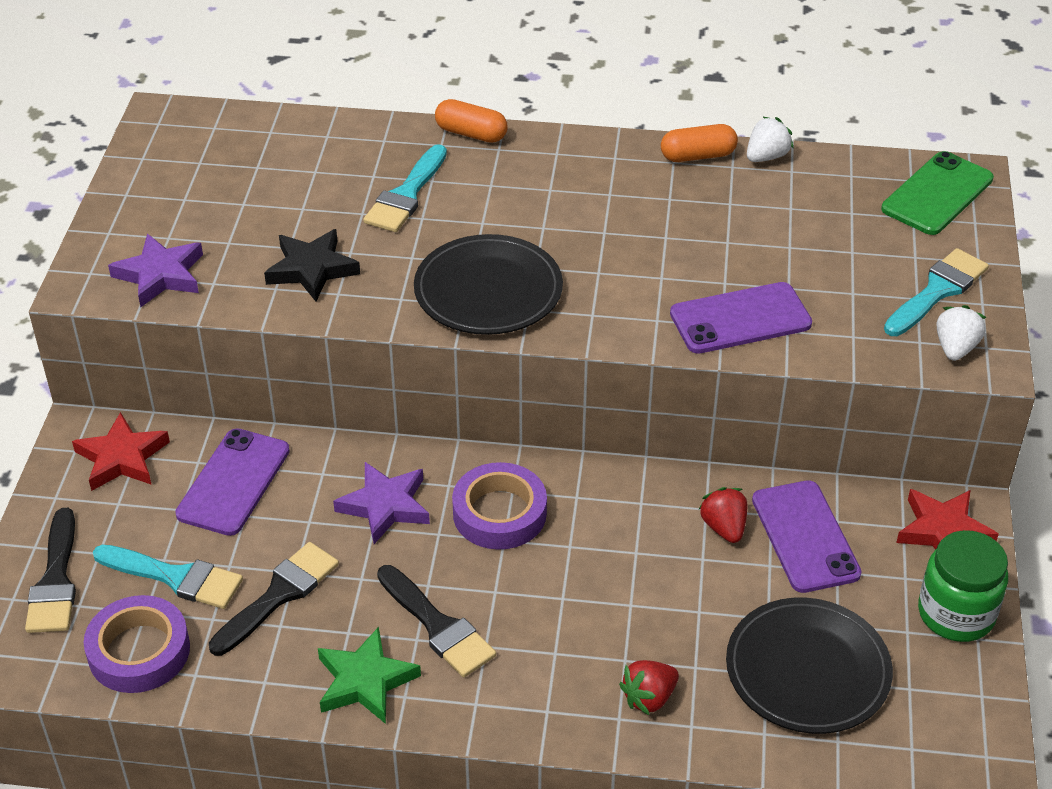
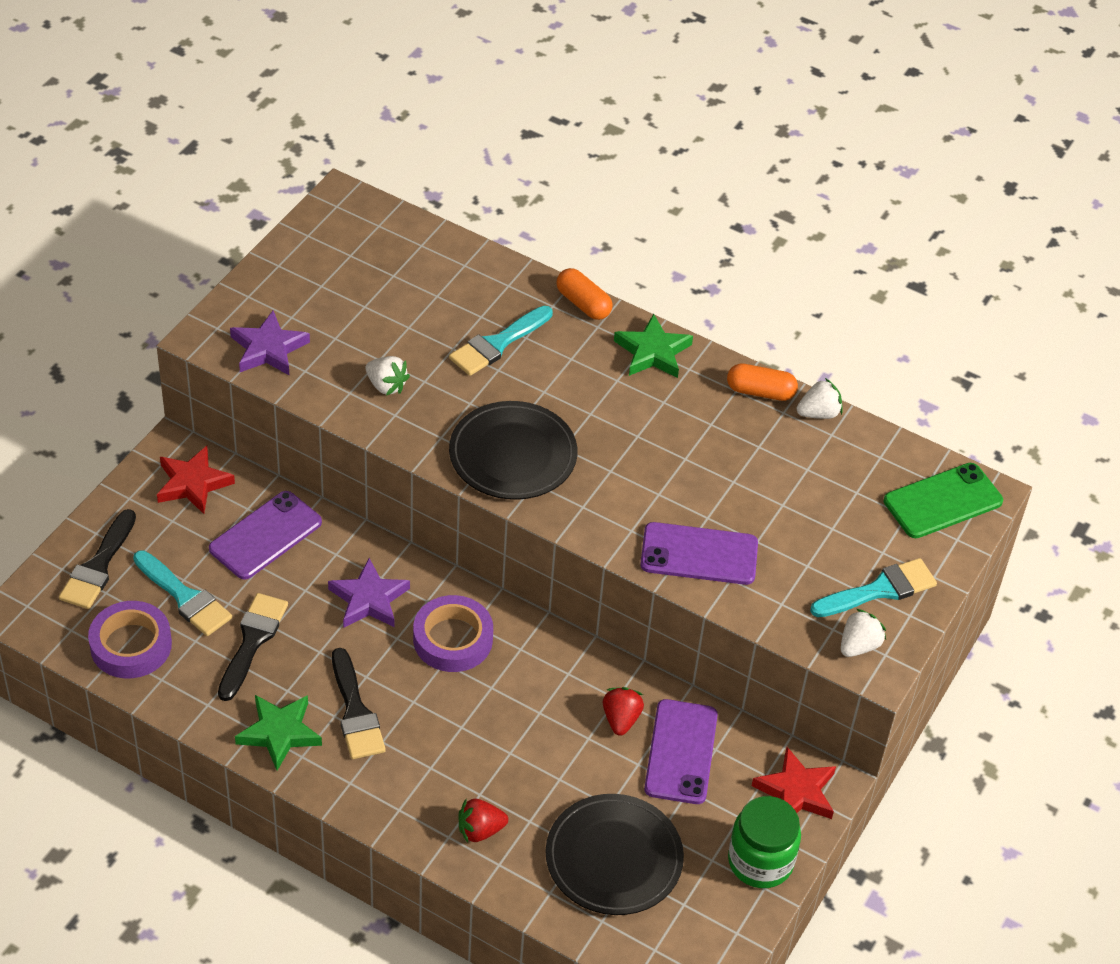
camera: 20 degrees right, 5 degrees up
black brush [209,542,339,656] -> black brush turned 45 degrees counterclockwise [218,593,288,701]
black star [264,229,360,301] -> white strawberry [365,356,410,396]
none -> green star [614,314,693,378]

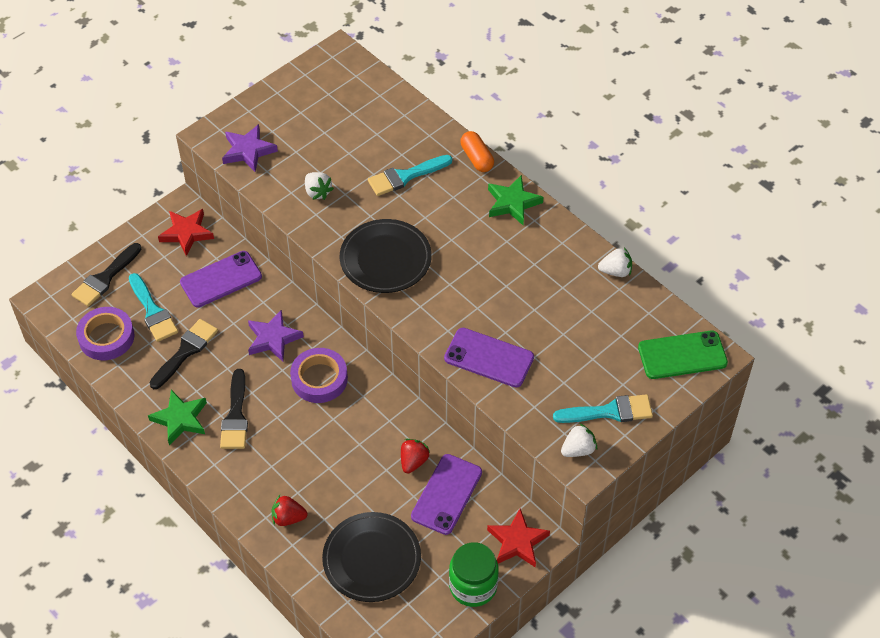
camera: 20 degrees right, 5 degrees up
orange capsule [727,364,798,401] -> none

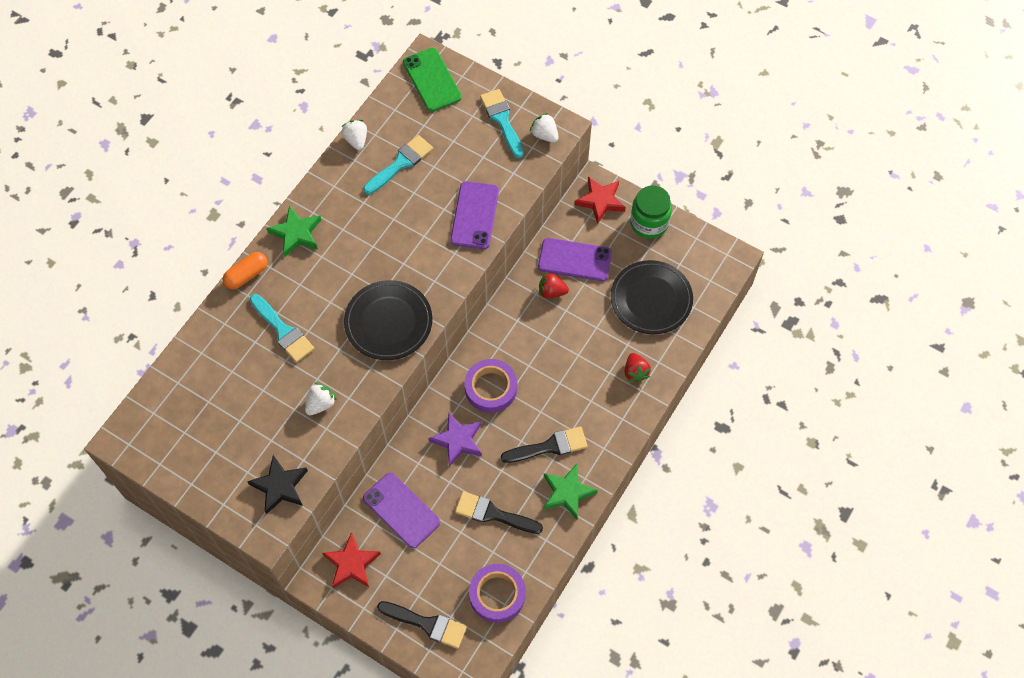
camera: 105 degrees left, 10 degrees up
turquoise brush [129,273,178,342] -> turquoise brush moved to [363,135,433,195]
purple star [222,124,278,172] -> black star [247,455,308,515]

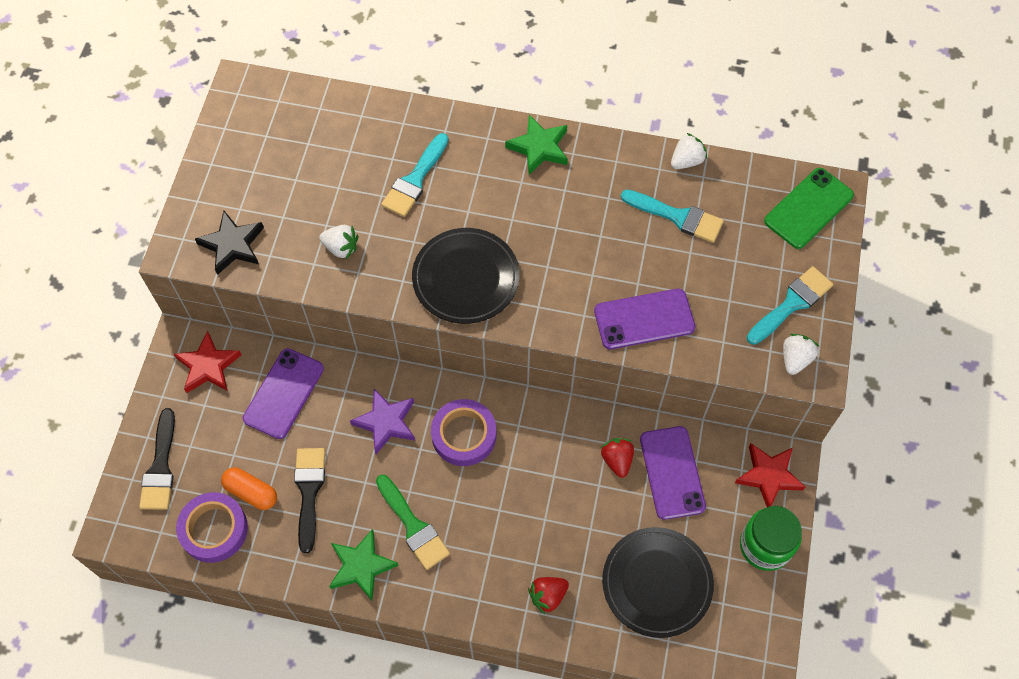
camera: 70 degrees right, 0 degrees up
orange capsule [223,252,267,289] -> orange capsule moved to [221,467,277,510]
black brush [501,427,588,463] -> green brush [376,475,450,570]

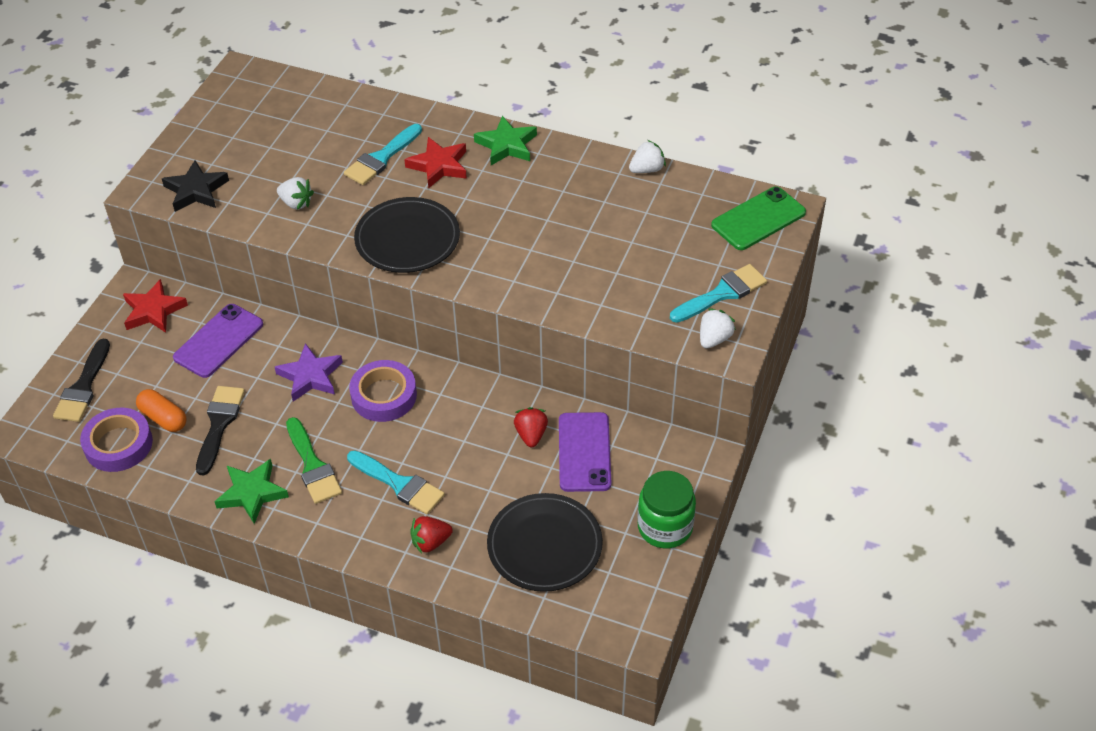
camera: 10 degrees right, 15 degrees down
purple phone [594,289,695,349] -> none
turquoise brush [621,189,724,243] -> turquoise brush moved to [347,450,445,514]
red star [735,443,805,507] -> red star moved to [404,137,467,189]

